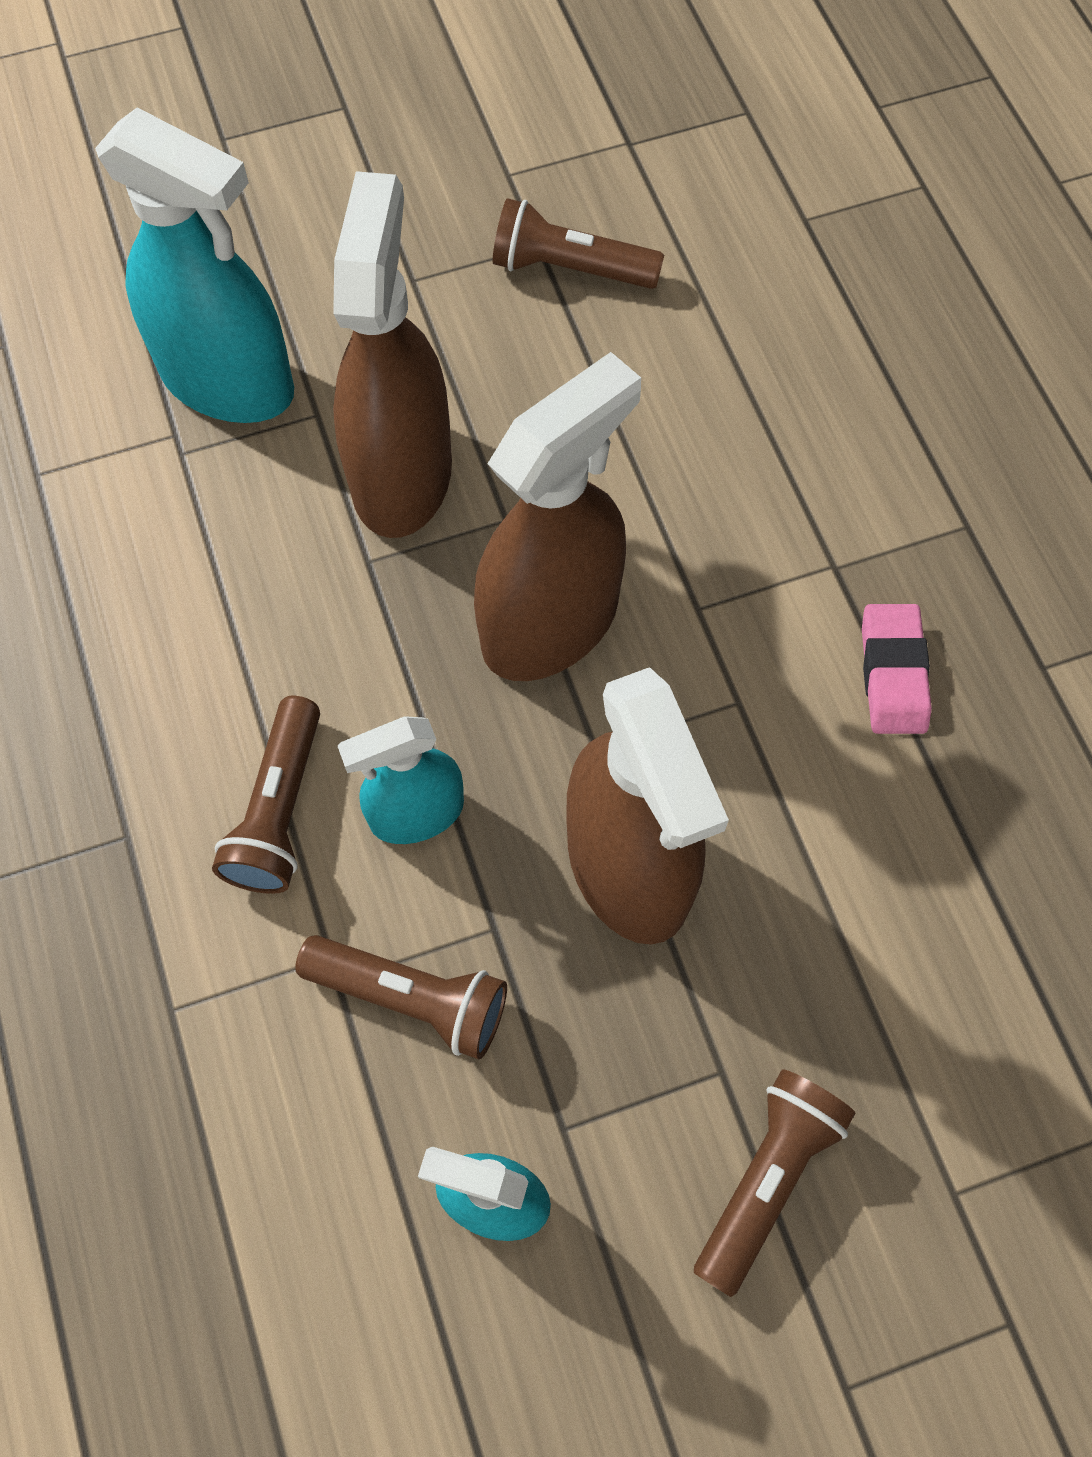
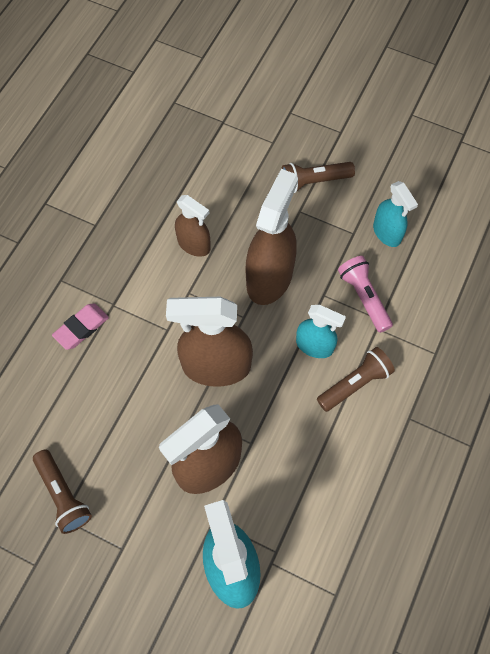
camera: 135 degrees left, 0 degrees up
brown flashlight [295,935,507,1060] -> pink flashlight [338,256,393,333]
pink eraser [862,604,932,734] -> pink eraser moved to [52,303,109,350]
none -> brown spray bottle [175,195,210,257]

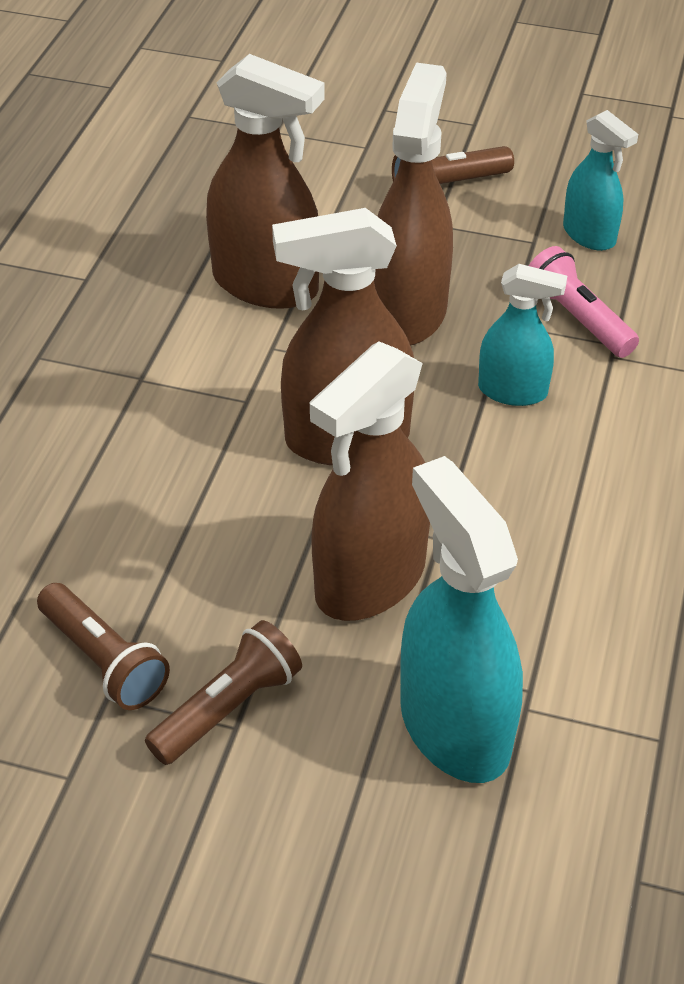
camera: 10 degrees left, 20 degrees down
pink eraser [52,303,109,350] -> none
brown spray bottle [175,195,210,257] -> brown spray bottle [206,54,325,309], size x1.73
brown flashlight [317,347,395,412] -> brown flashlight moved to [145,620,302,765]

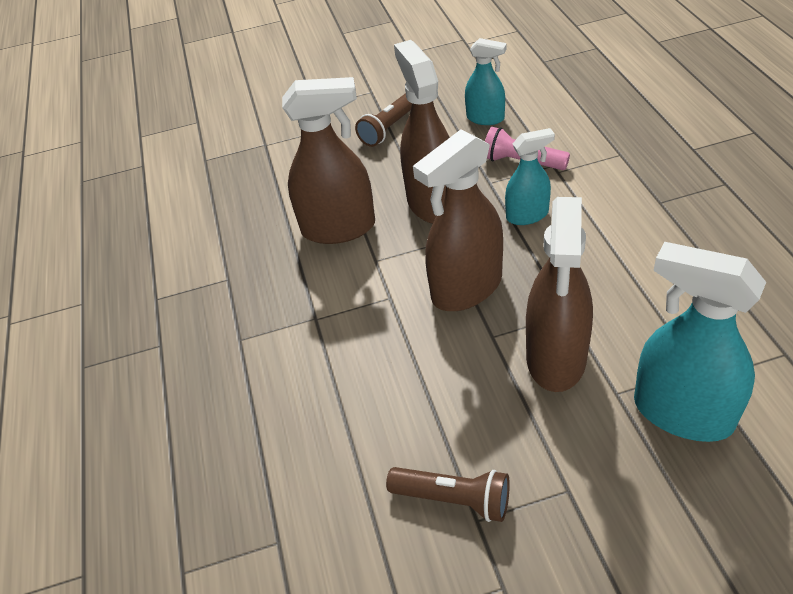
camera: 25 degrees left, 0 degrees up
brown flashlight [145,620,302,765] -> none

